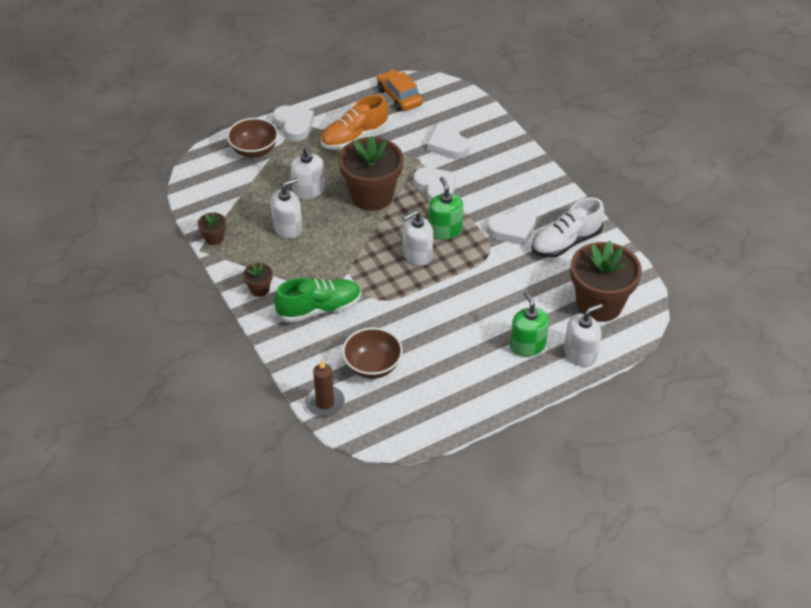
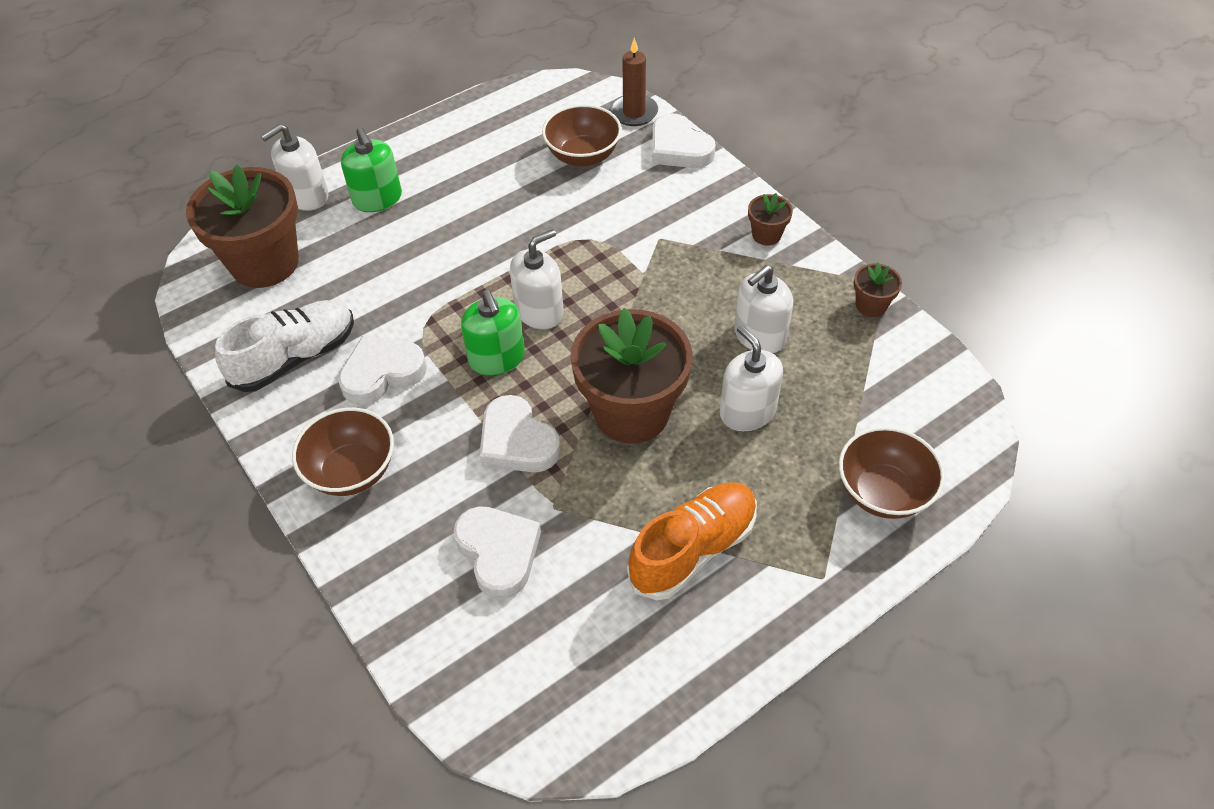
camera: 175 degrees right, 5 degrees up
white heart [273,106,314,141] -> white heart moved to [652,113,716,168]
green shoe [274,278,361,323] -> none
orange car [377,70,423,112] -> none
none -> brown bowl [292,407,394,496]

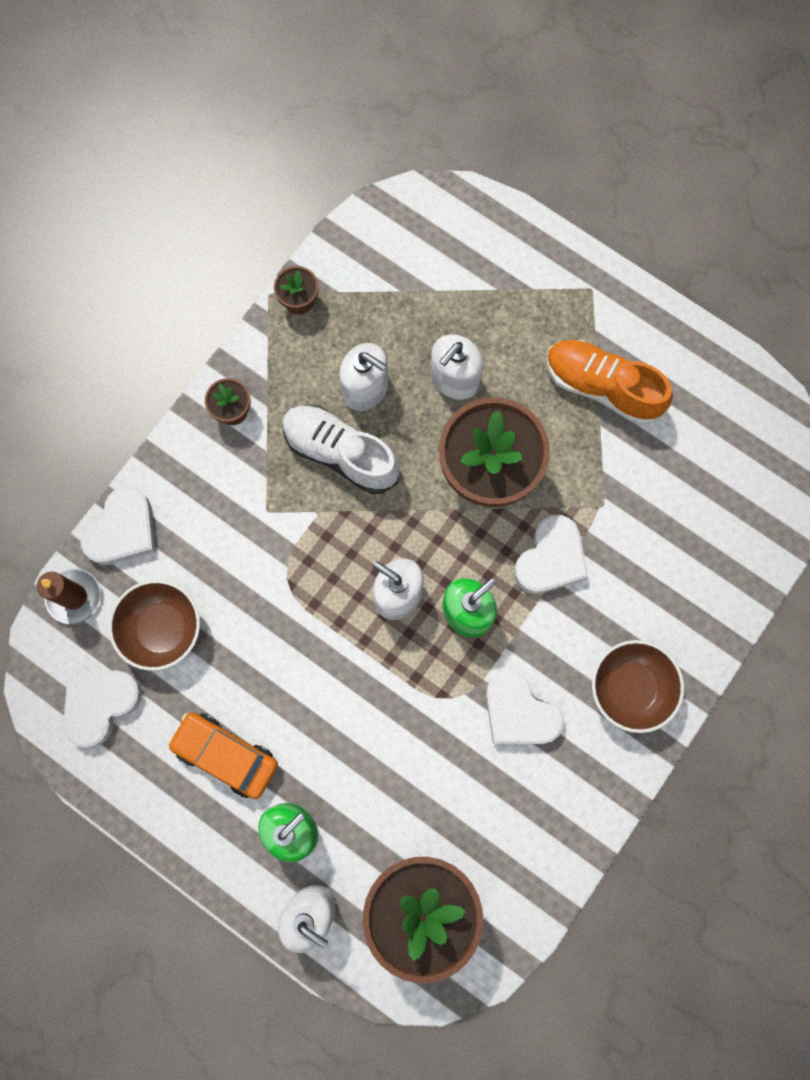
camera: 110 degrees left, 25 degrees up
white shoe [215,300,354,392] -> white shoe moved to [282,405,400,494]
white heart [453,506,541,599] -> white heart moved to [63,671,142,748]
brown bowl [839,427,945,519] -> none
none -> orange car [167,712,278,799]

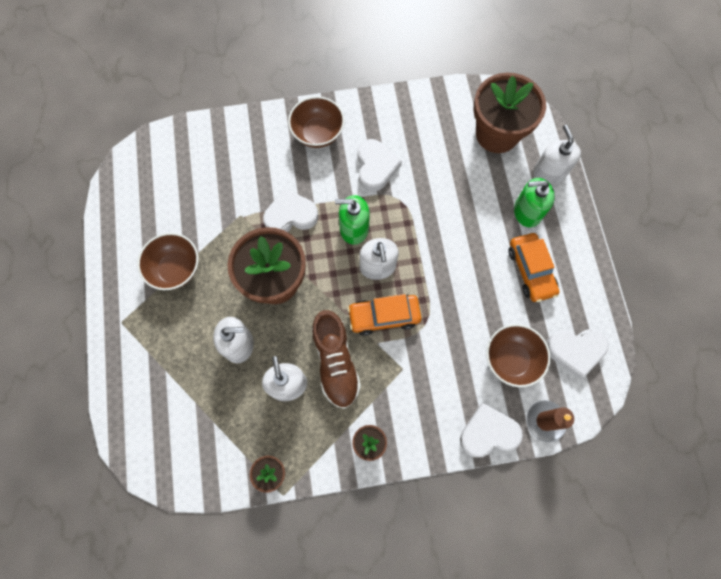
camera: 135 degrees left, 5 degrees down
white shoe [282,405,400,494] -> brown shoe [312,310,361,409]
orange shoe [546,340,673,425] -> brown bowl [137,233,199,290]
none -> orange car [347,294,422,336]

